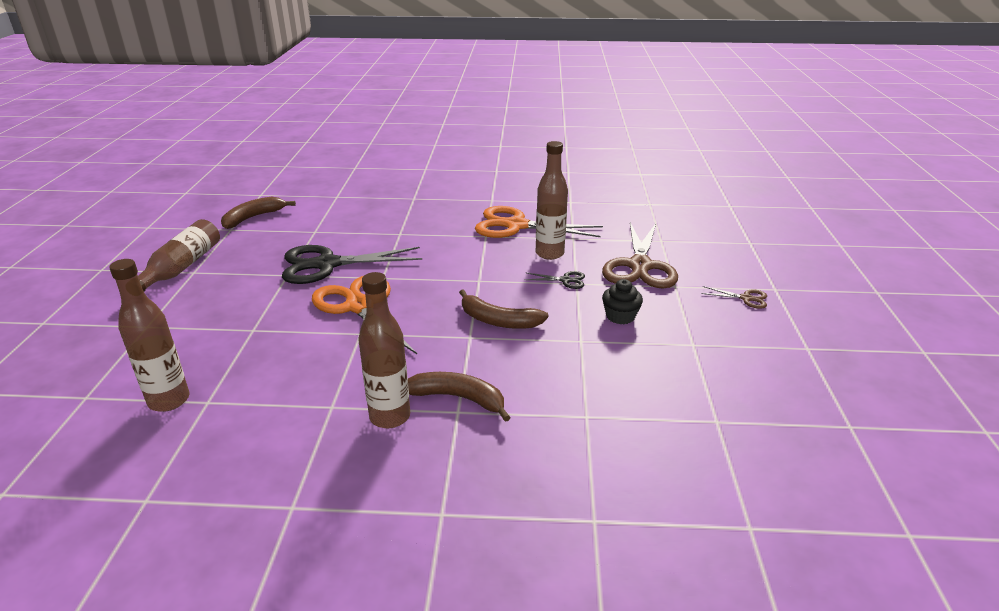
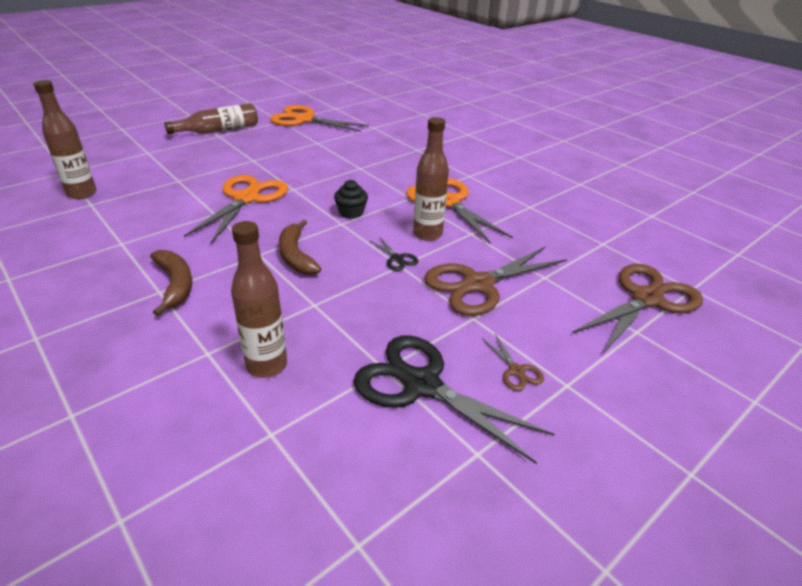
camera: 45 degrees right, 5 degrees up
brown banana [221,197,296,229] -> orange scissors [270,105,369,132]
black scissors [282,245,422,284] -> black scissors moved to [353,335,554,464]
brown bottle [358,272,410,428] -> brown bottle moved to [231,221,287,378]
black cupcake [602,279,643,324] -> black cupcake moved to [334,180,368,219]
none -> brown scissors [572,264,703,354]

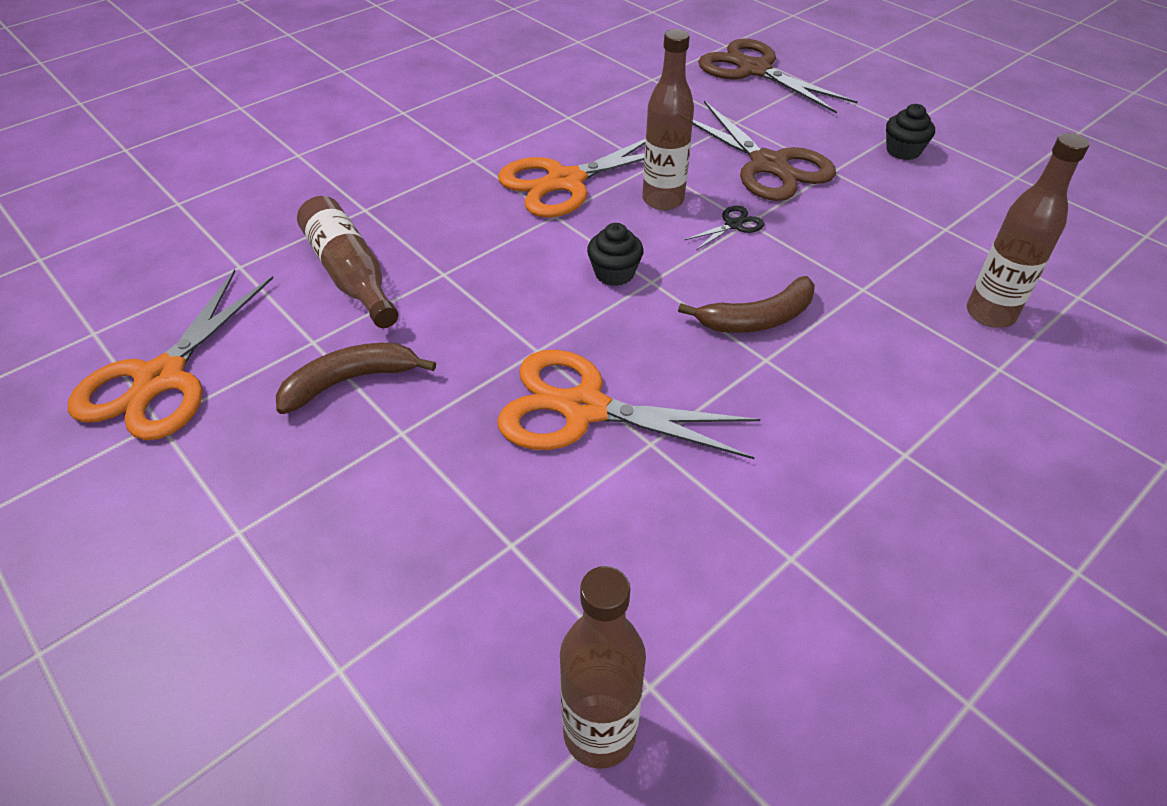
camera: 90 degrees left, 10 degrees up
brown banana [150,250,192,316] -> brown banana moved to [276,343,436,414]
brown bottle [164,103,258,134] -> brown bottle moved to [297,196,398,328]
black scissors [353,335,554,464] -> none
brown scissors [482,334,544,391] -> black cupcake [886,104,935,160]

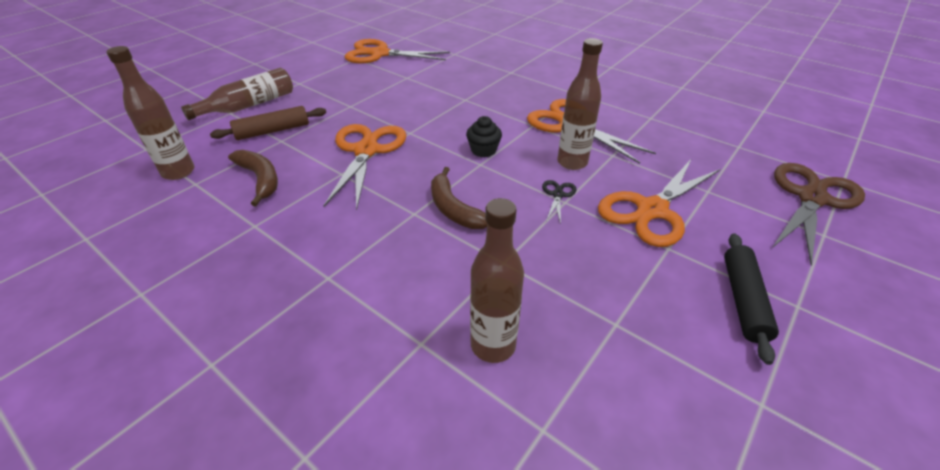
camera: 80 degrees right, 5 degrees down
brown banana [276,343,436,414] -> brown banana moved to [228,150,278,206]
brown bottle [297,196,398,328] -> brown bottle moved to [181,68,293,120]
black scissors [684,205,765,250] -> black scissors turned 120 degrees counterclockwise [542,180,576,224]
brown scissors [693,101,836,201] -> orange scissors [598,158,720,247]
black cupcake [886,104,935,160] -> black rolling pin [724,233,779,365]
none -> brown rolling pin [210,106,326,140]

